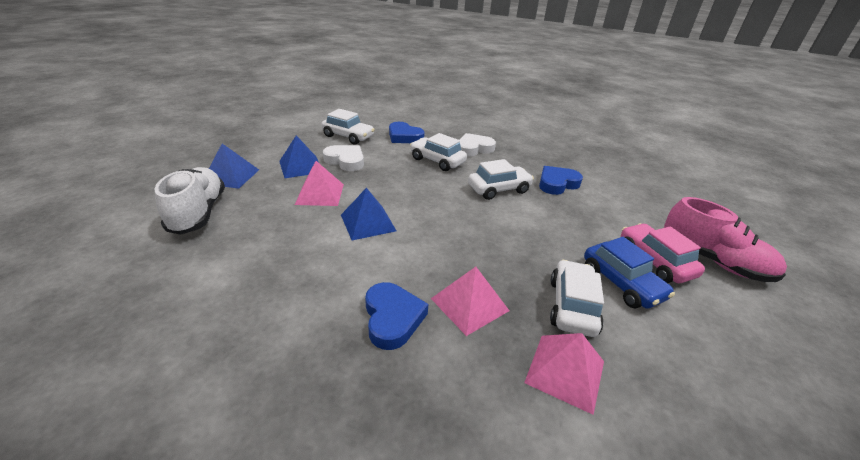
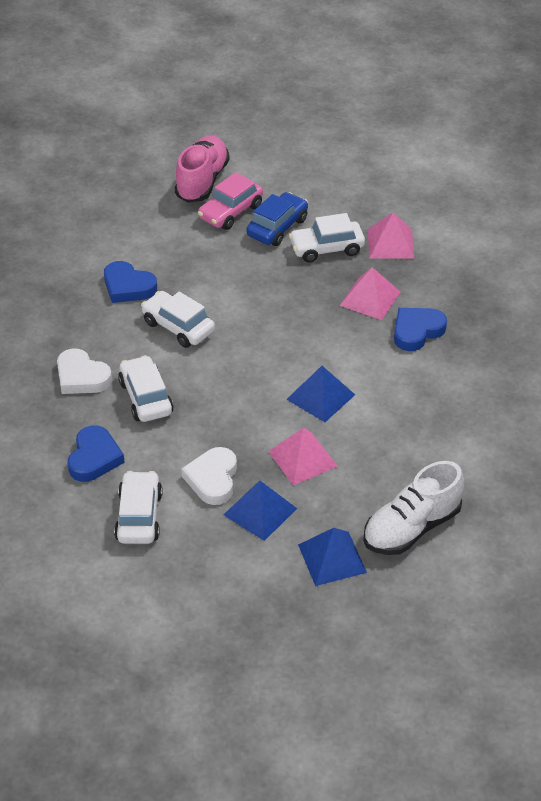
camera: 115 degrees left, 10 degrees up
white car [410,133,467,171] -> white car turned 150 degrees clockwise [118,355,174,422]

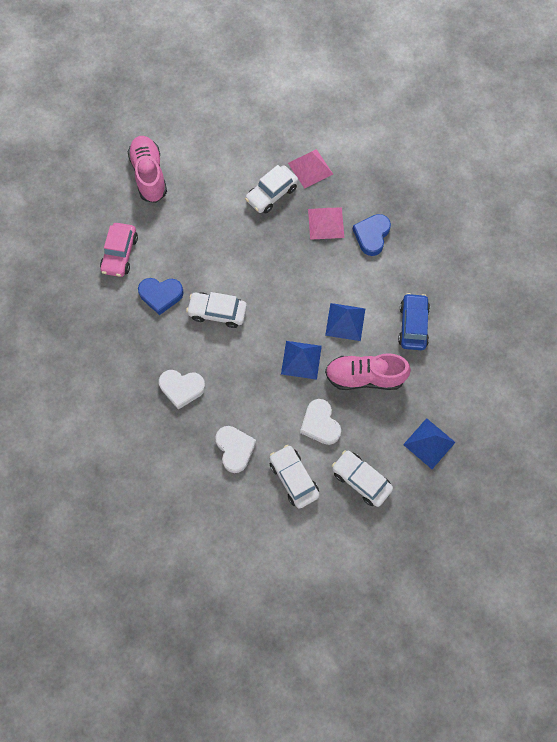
camera: 30 degrees left, 25 degrees up
blue heart [68,425,125,482] -> white heart [215,426,257,473]
white car [118,355,174,422] -> white car moved to [332,450,393,507]
pink car [198,172,263,230] -> pink car moved to [100,223,138,277]
blue pyramid [224,481,297,541] -> blue pyramid moved to [281,341,322,380]
blue car [246,192,308,246] -> blue car moved to [398,293,430,350]
pink pyramid [268,427,338,485] -> pink shoe [325,353,411,390]
white shoe [363,461,464,555] -> none

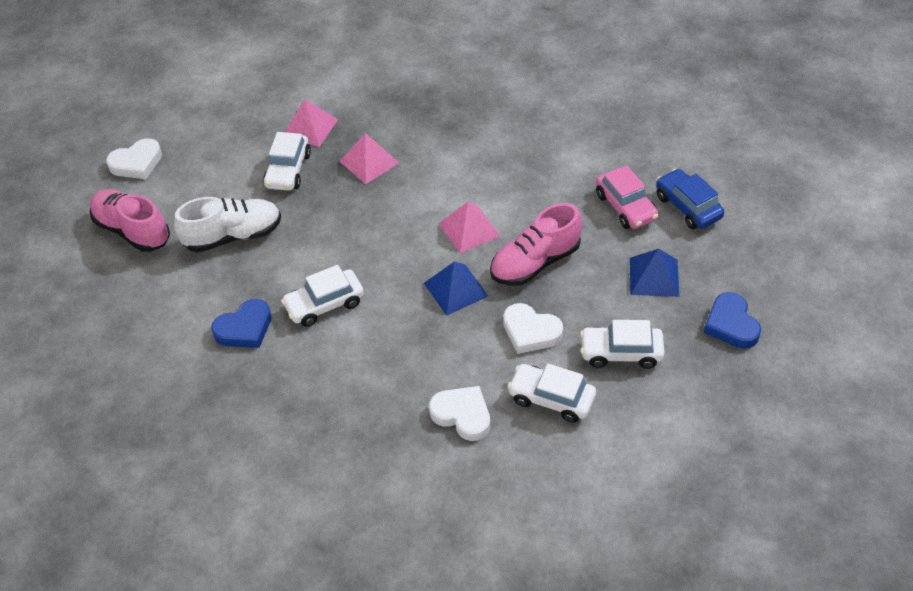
camera: 35 degrees left, 20 degrees down
pink car [100,223,138,277] -> pink car moved to [596,165,659,229]
white heart [159,370,205,410] -> white heart moved to [106,138,162,179]
blue pyramid [325,303,366,341] -> pink pyramid [438,201,500,253]
blue heart [353,214,391,256] -> blue heart moved to [704,292,761,349]
blue car [398,293,430,350] -> blue car moved to [656,168,724,229]
none -> white shoe [174,197,281,253]

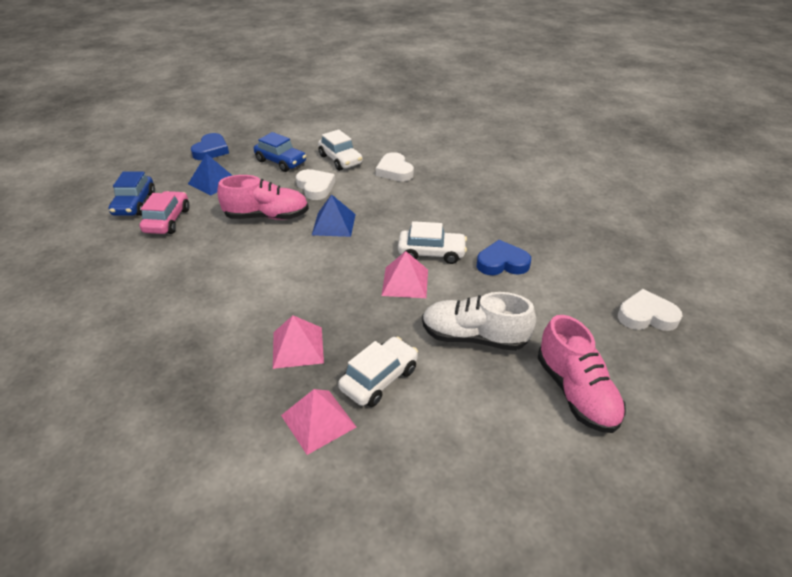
camera: 150 degrees left, 10 degrees down
white heart [106,138,162,179] -> white heart moved to [618,289,682,331]
pink pyramid [438,201,500,253] -> pink pyramid moved to [382,251,428,298]
white car [580,320,665,369] -> blue car [254,132,306,172]

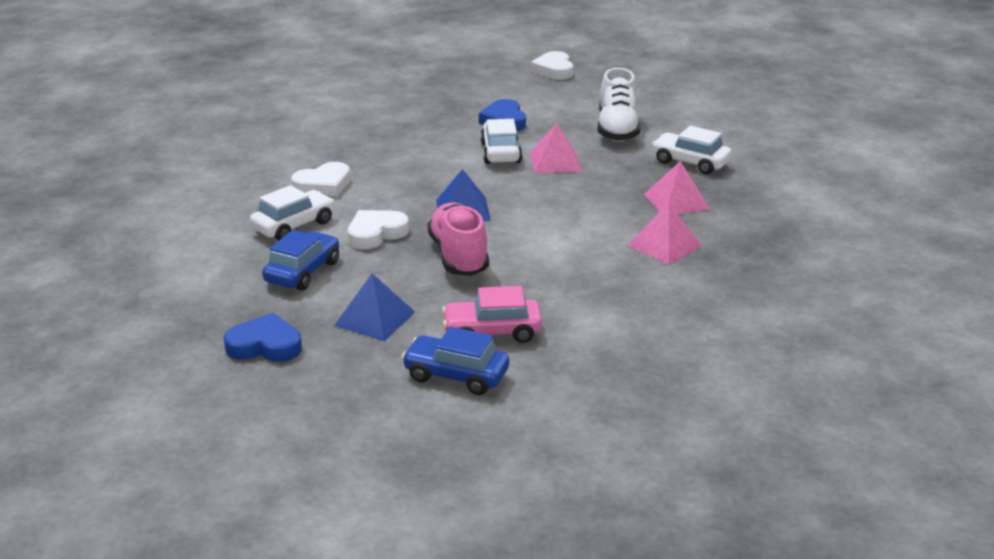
camera: 100 degrees left, 10 degrees down
blue car [109,172,155,216] -> blue car turned 150 degrees counterclockwise [402,327,509,395]
pink pyramid [281,389,356,455] -> pink pyramid moved to [627,203,702,265]
pink shoe [538,315,626,433] -> none

